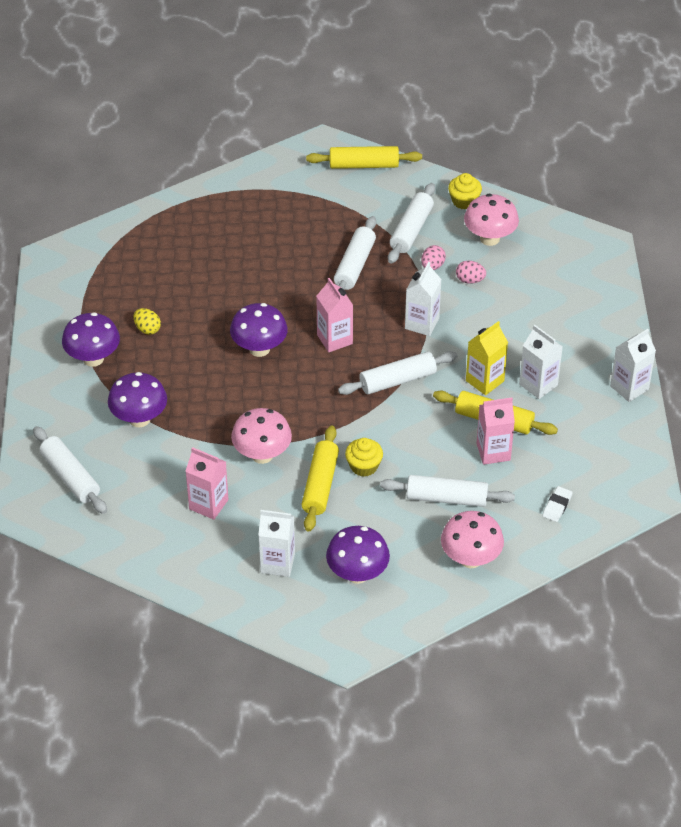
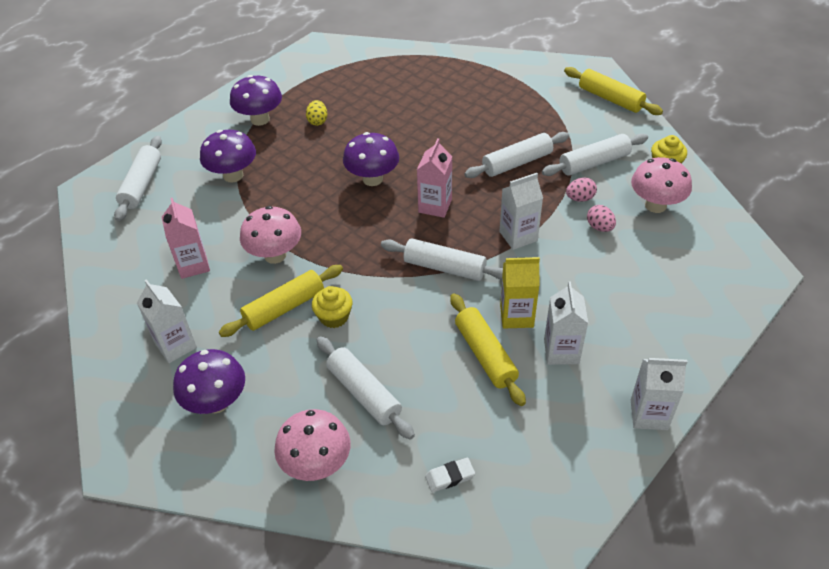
camera: 45 degrees right, 0 degrees up
pink carton [476,397,515,465] -> none

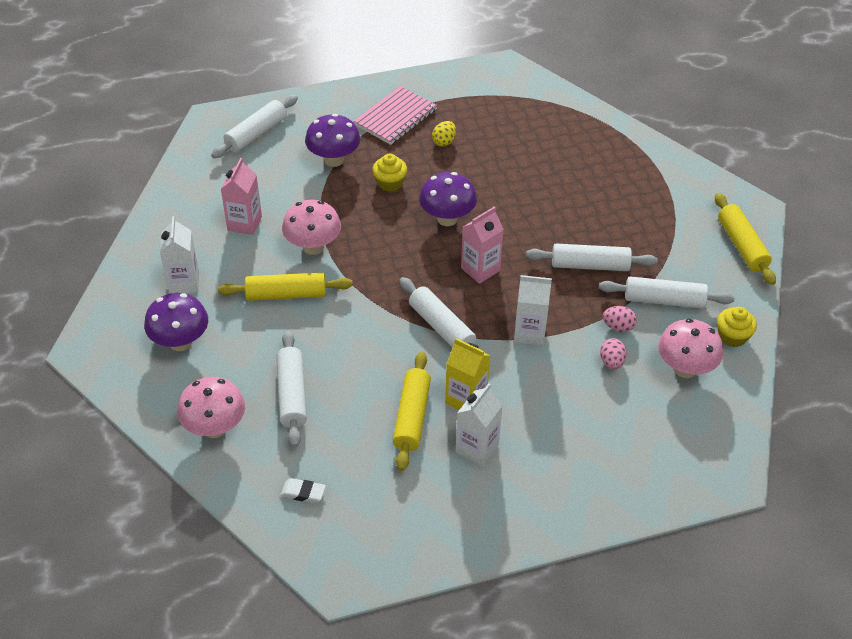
camera: 30 degrees right, 0 degrees up
purple mushroom [230,75,282,126] -> pink notebook [354,86,437,145]
yellow cupcake [312,286,352,328] -> yellow cupcake moved to [372,153,407,192]
white carton [631,358,687,430] -> none

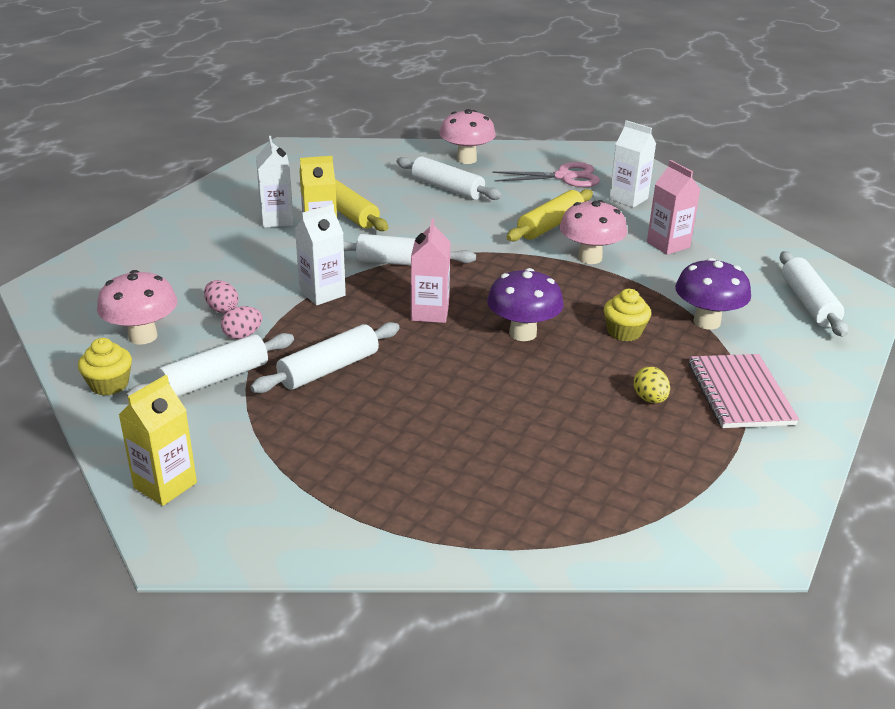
camera: 135 degrees right, 15 degrees down
purple mushroom [144,293,208,351] -> pink scissors [492,162,600,187]
white eraser [280,478,326,503] -> none
yellow rolling pin [715,193,776,285] -> yellow carton [119,375,197,506]

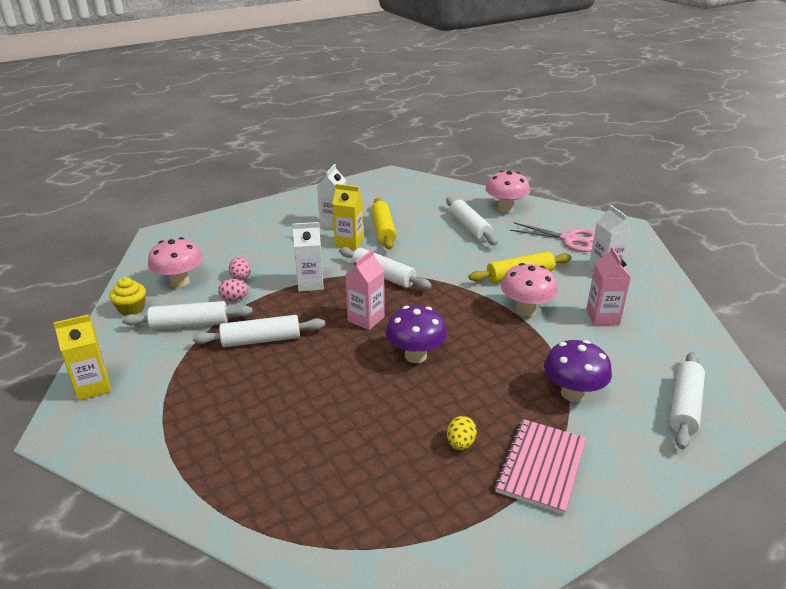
camera: 30 degrees right, 0 degrees up
yellow cupcake [604,289,651,341] -> none

